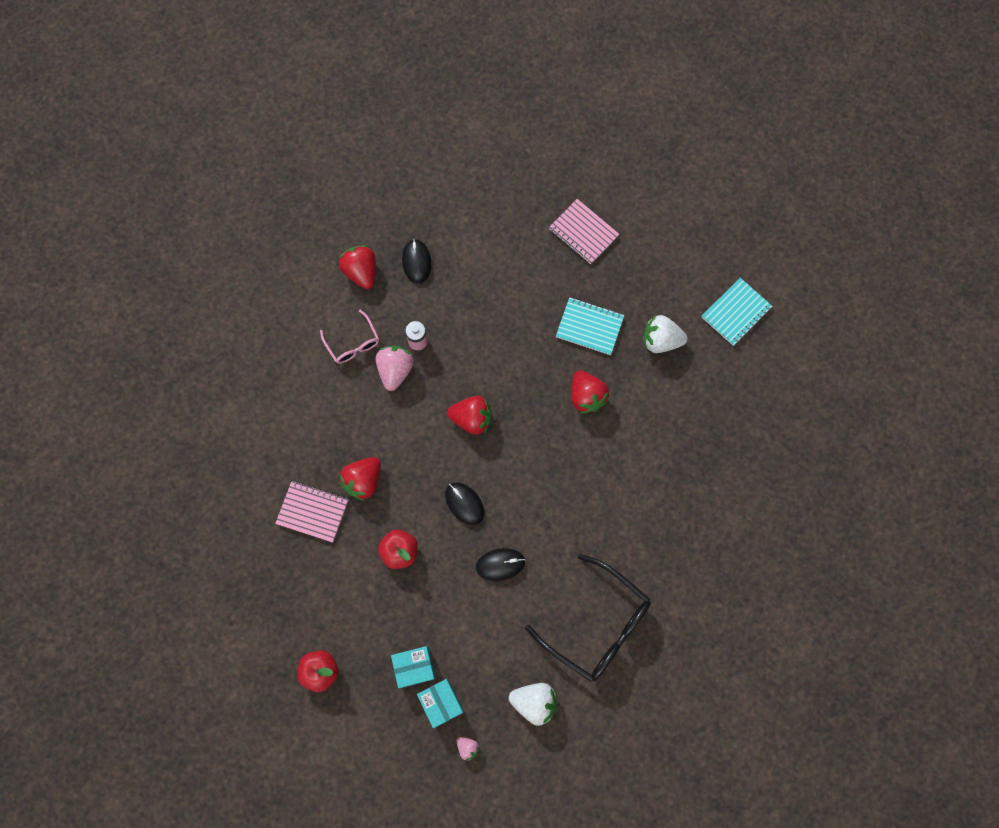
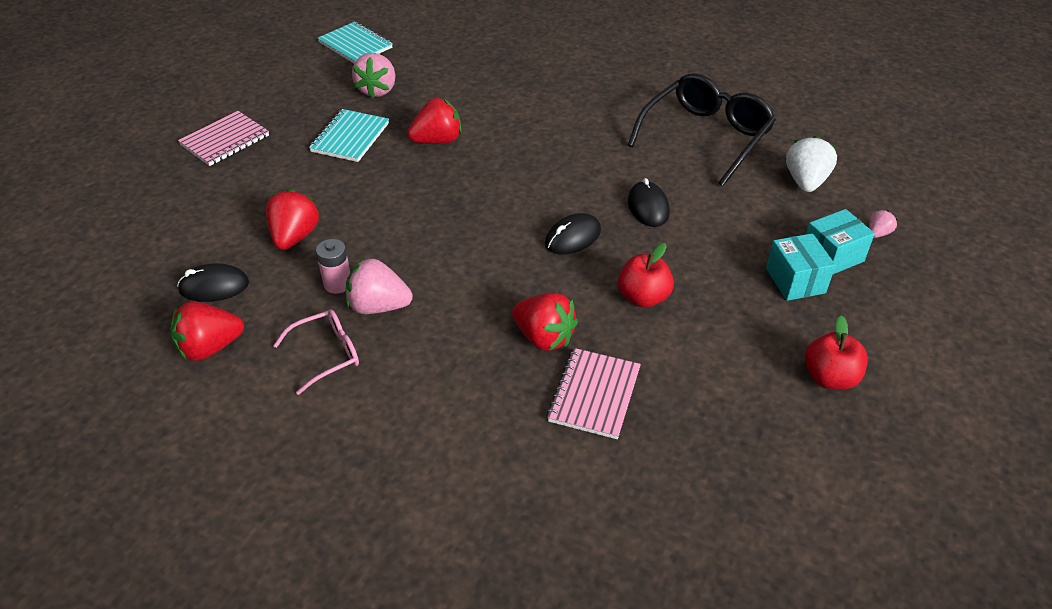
camera: 90 degrees left, 30 degrees down
red strawberry [447,396,491,435] -> red strawberry moved to [266,189,319,250]
white strawberry [643,315,688,353] -> pink strawberry [352,53,395,98]

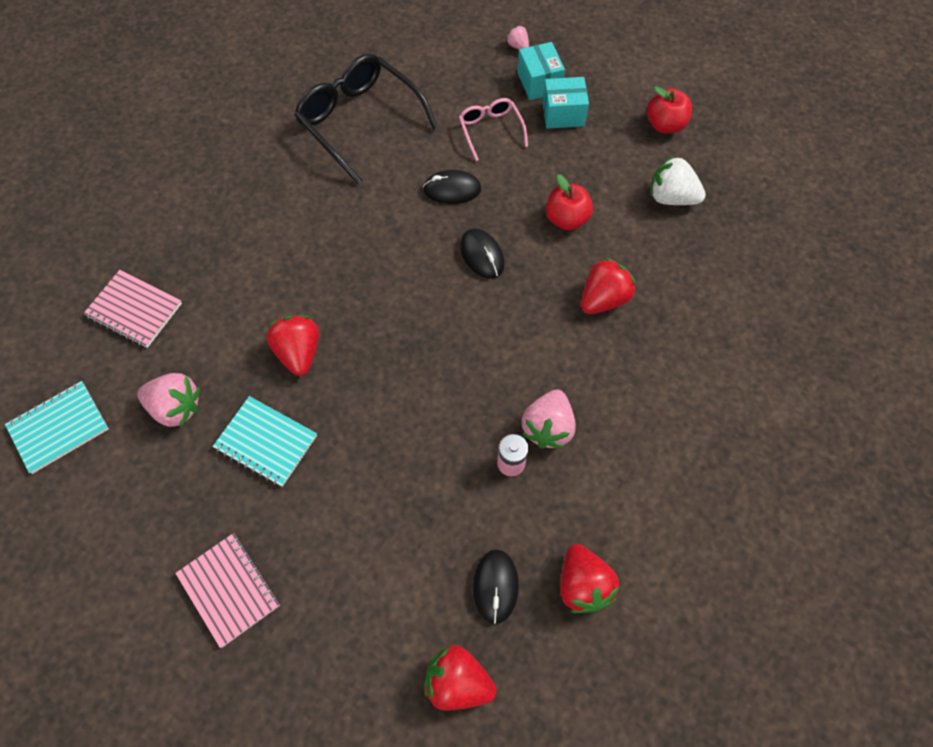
camera: 80 degrees left, 20 degrees up
red strawberry [266,189,319,250] -> red strawberry moved to [425,645,497,711]
pink glasses [273,310,359,395] -> pink glasses moved to [459,98,528,161]
pink notebook [547,348,641,439] -> pink notebook moved to [83,270,182,348]
white strawberry [786,136,837,192] -> white strawberry moved to [651,156,706,205]

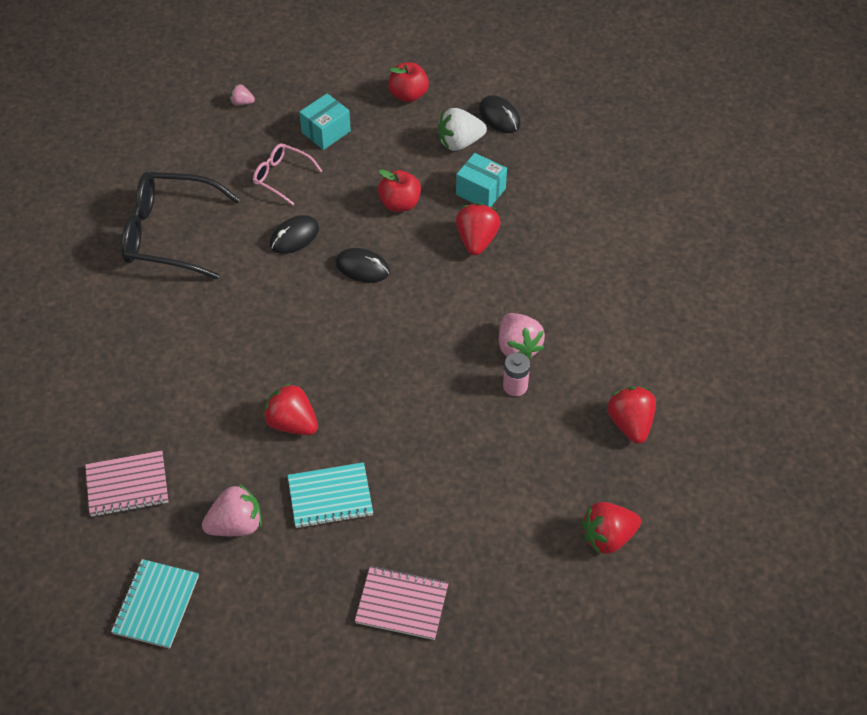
camera: 40 degrees left, 10 degrees down
black mouse [473,550,519,624] -> black mouse moved to [479,96,520,133]
turquoise box [517,42,565,100] -> turquoise box moved to [456,153,507,207]
red strawberry [560,544,619,613] -> red strawberry turned 135 degrees counterclockwise [607,387,656,444]

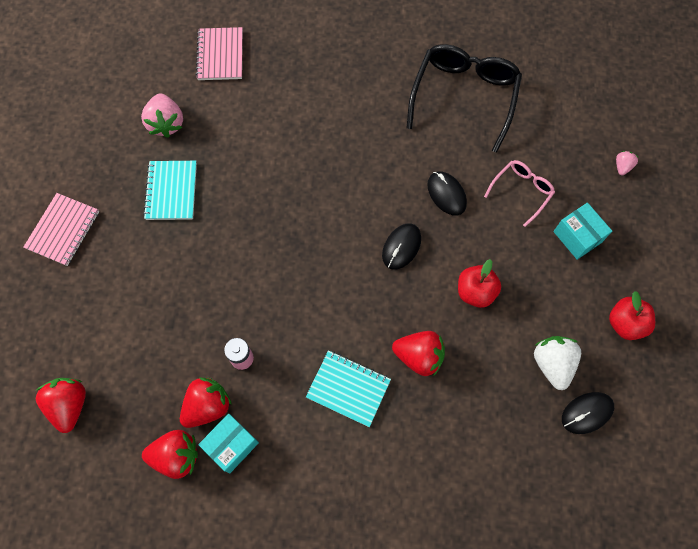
camera: 100 degrees right, 15 degrees up
turquoise notebook [111,559,199,649] -> turquoise notebook moved to [306,350,391,427]
red strawberry [263,383,318,435] -> red strawberry moved to [180,377,232,428]
turquoise box [456,153,507,207] -> turquoise box moved to [198,414,259,473]
pink strawberry [499,313,545,360] -> none

